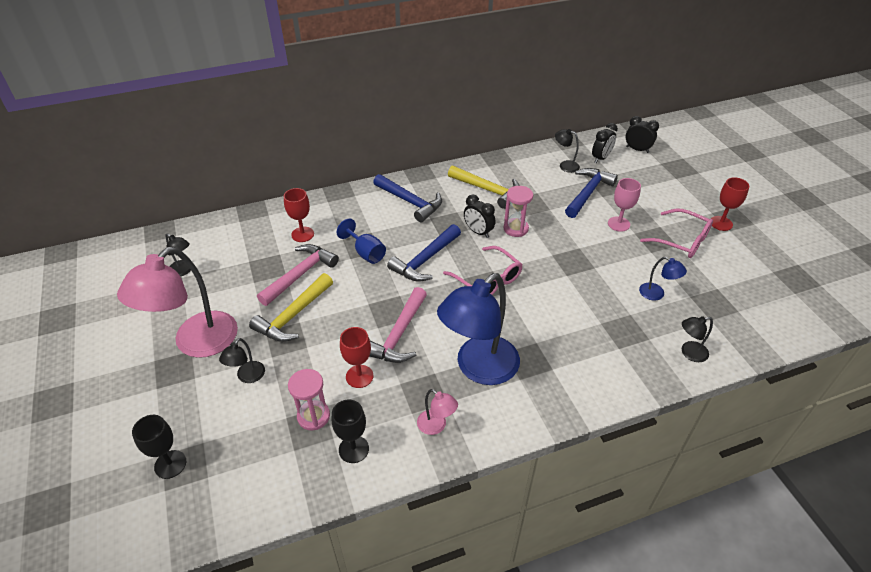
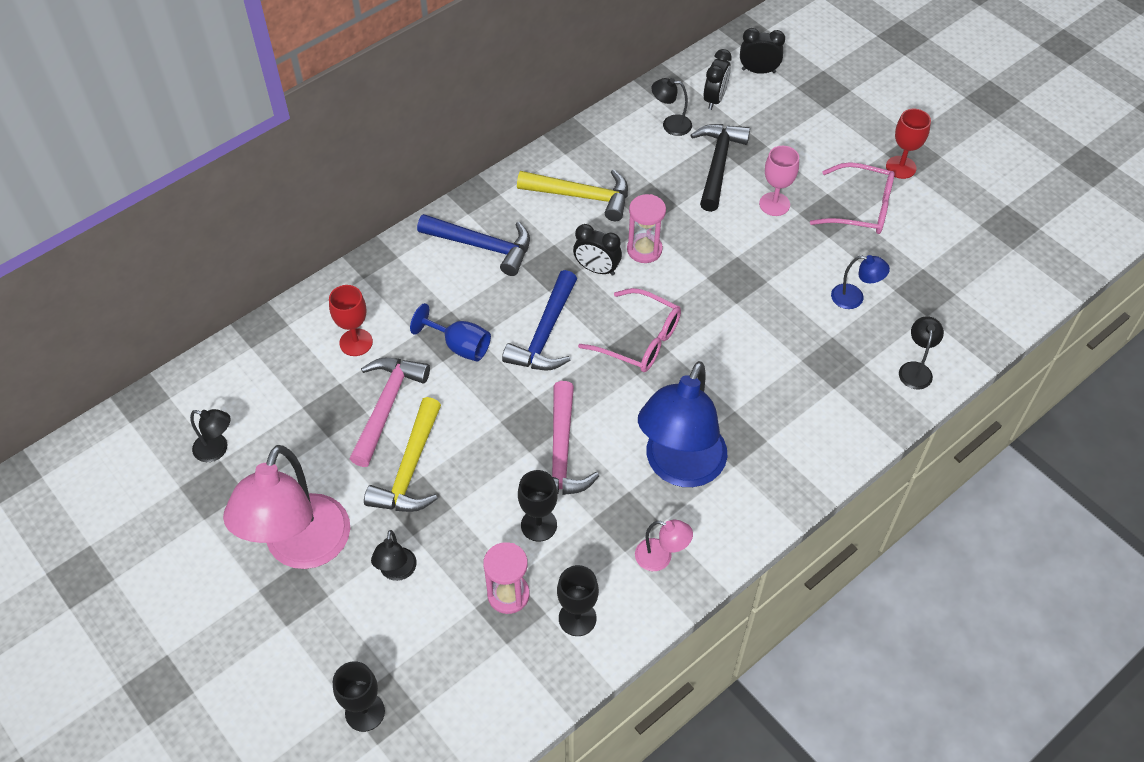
camera: 20 degrees left, 10 degrees up
red goblet [340,327,374,388] -> black goblet [518,470,558,542]
blue hammer [565,168,618,218] -> black hammer [690,124,750,212]
black lamp [682,316,713,362] -> black lamp turned 135 degrees clockwise [899,317,944,389]

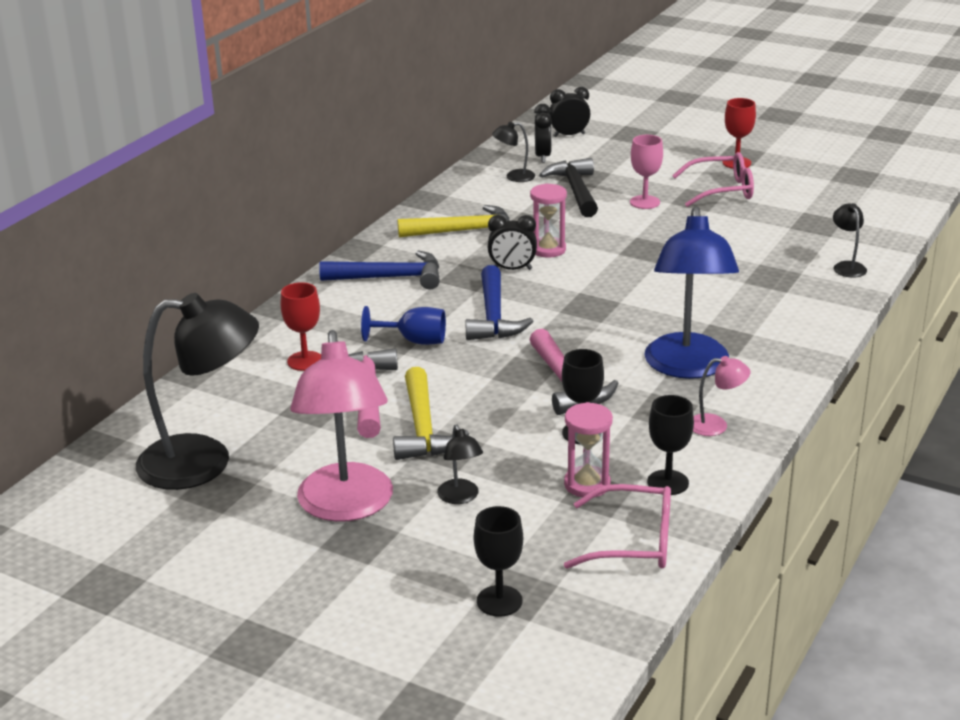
camera: 20 degrees left, 25 degrees down
black lamp [190,409,231,462] -> black lamp [136,293,259,490], size x2.31
pink glasses [578,288,681,372] -> pink glasses moved to [564,484,671,569]
blue lamp [831,255,890,309] -> none

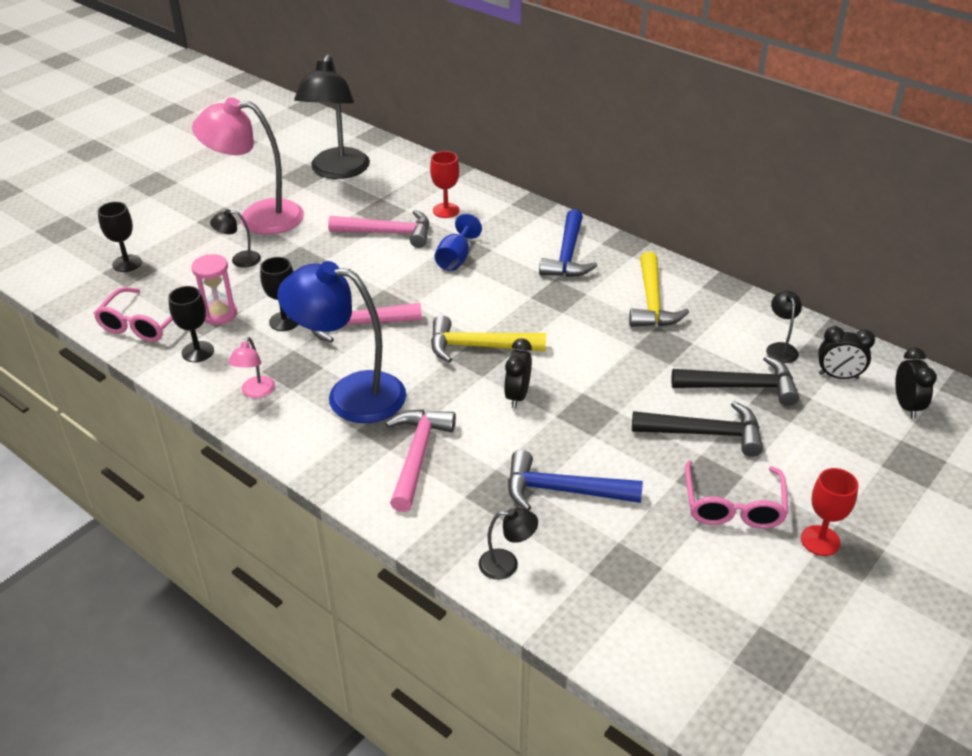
camera: 100 degrees right, 10 degrees up
yellow hammer [393,367,469,460] -> yellow hammer moved to [431,315,546,363]
blue hammer [465,265,533,340] -> blue hammer moved to [508,450,643,511]
black clock [488,215,537,270] -> black clock moved to [504,338,532,408]
pink hourglass [530,183,567,257] -> none
pink goblet [630,135,663,209] -> black hammer [632,401,763,457]
none -> pink hammer [386,410,456,512]

